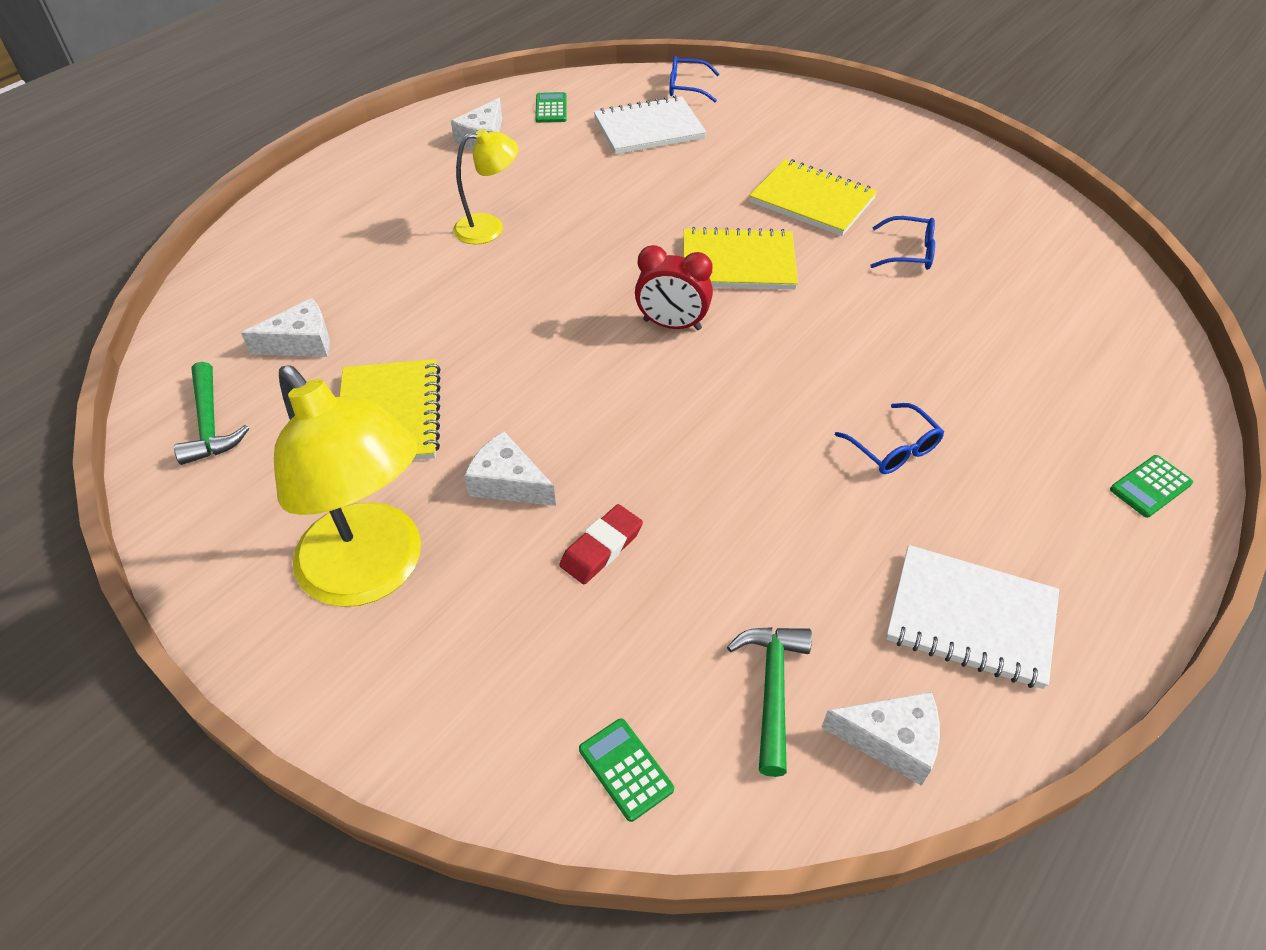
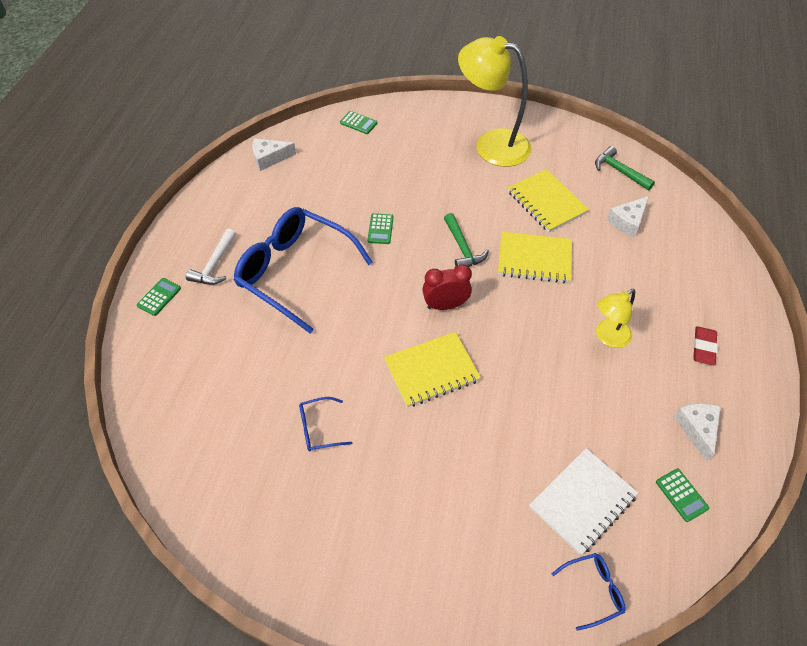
camera: 155 degrees right, 5 degrees up
white cheese [464,431,556,506] -> none
red eraser [559,504,643,584] -> red eraser moved to [693,326,718,365]
green hammer [727,627,812,777] -> green hammer moved to [444,213,489,267]
yellow notebook [749,159,877,236] -> yellow notebook moved to [498,232,572,283]
blue glasses [835,403,944,474] -> blue glasses [234,207,373,334], size x2.40
white notebook [886,545,1059,689] -> none
none -> white hammer [186,229,236,285]
none -> green calculator [368,213,394,244]

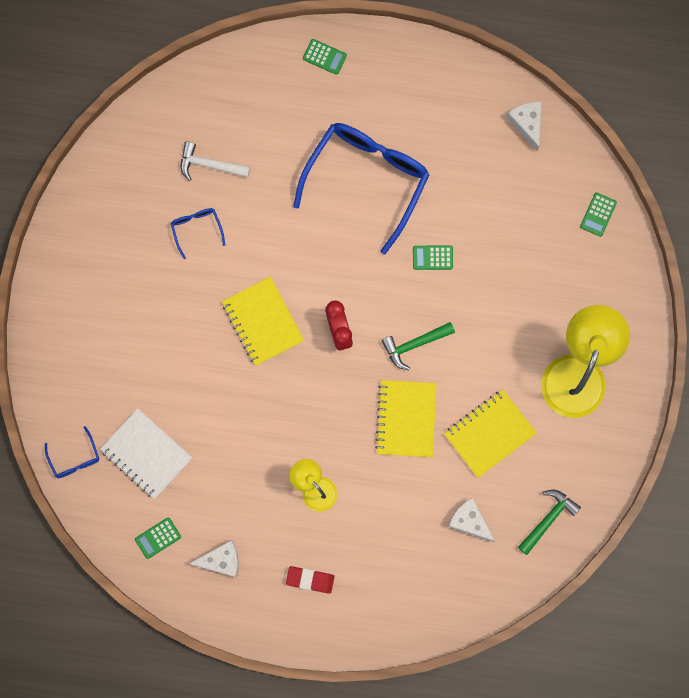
camera: 85 degrees right, 25 degrees up
white hammer [186,229,236,285] -> white hammer moved to [181,142,250,181]

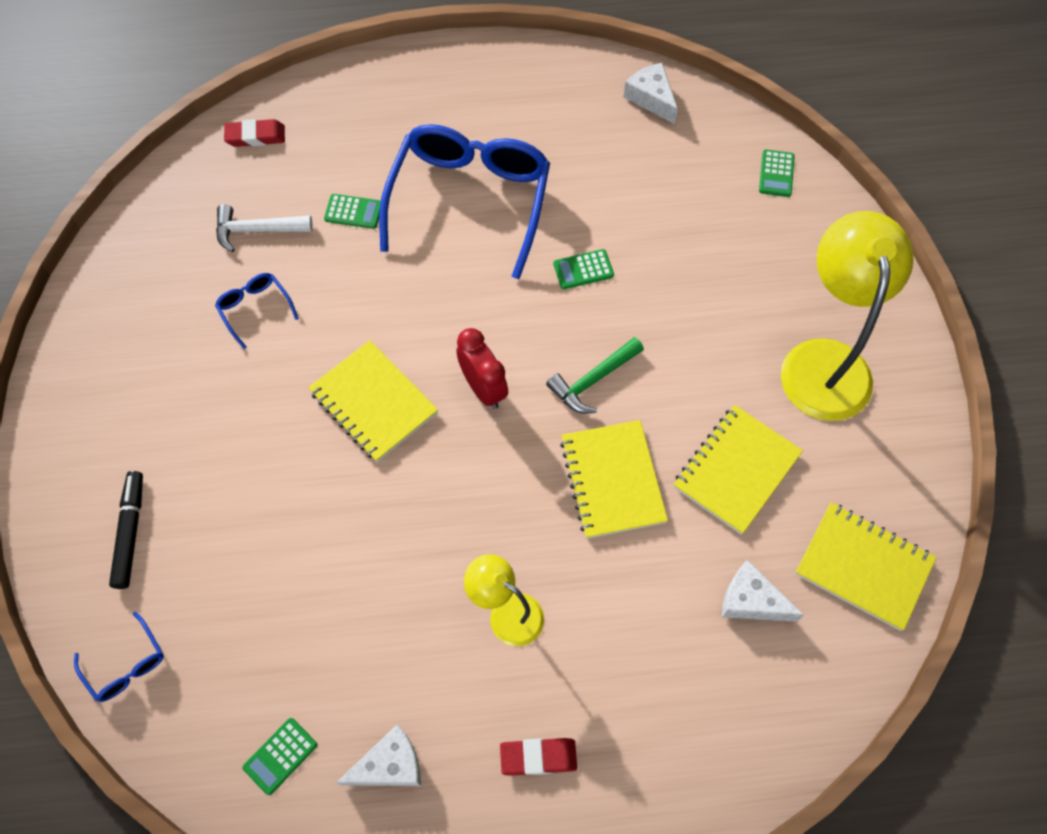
camera: 15 degrees left, 15 degrees down
white notebook [100,408,192,499] -> none
green calculator [303,39,347,75] -> green calculator moved to [324,194,381,229]
green hammer [518,490,581,555] -> yellow notebook [795,502,936,631]
none -> black marker [109,471,143,589]
none -> red eraser [224,119,285,147]

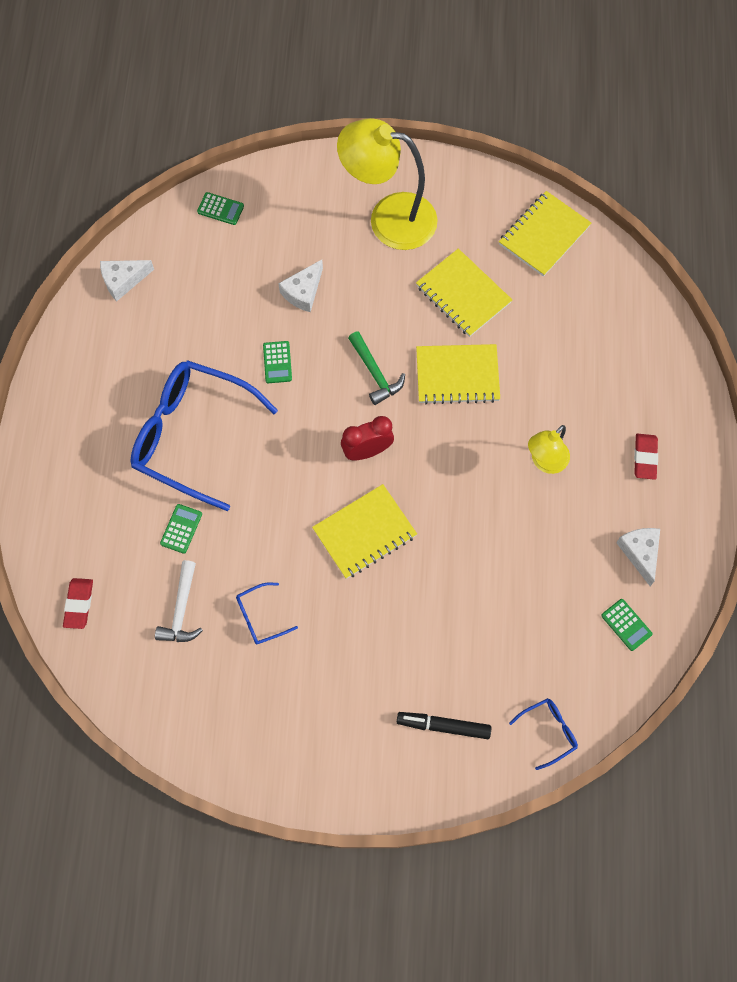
camera: 80 degrees left, 5 degrees up
white cheese [722,560,804,622] -> white cheese moved to [278,260,323,312]

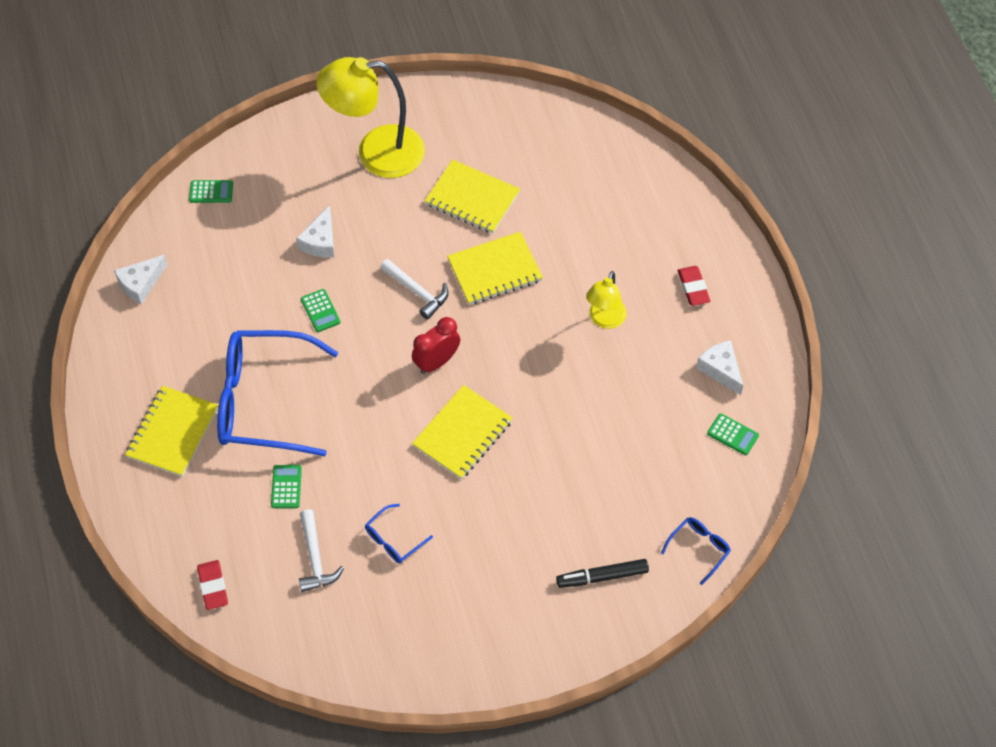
camera: 20 degrees left, 10 degrees down
green hammer [348,331,405,405] -> white hammer [380,259,449,320]
yellow notebook [499,191,591,277] -> yellow notebook moved to [125,386,218,477]

